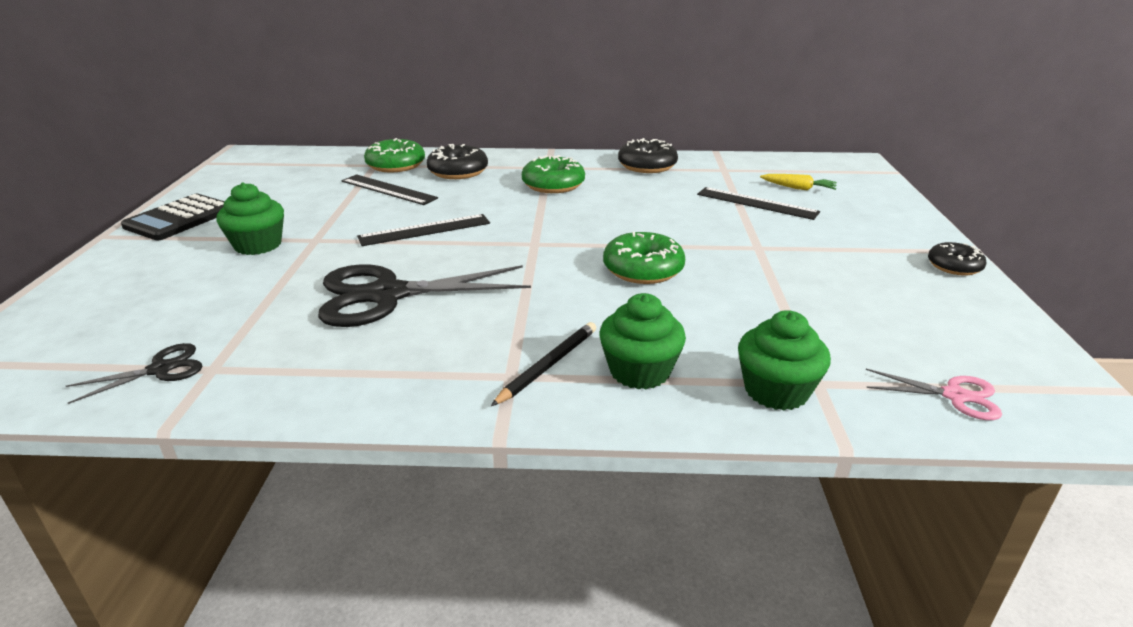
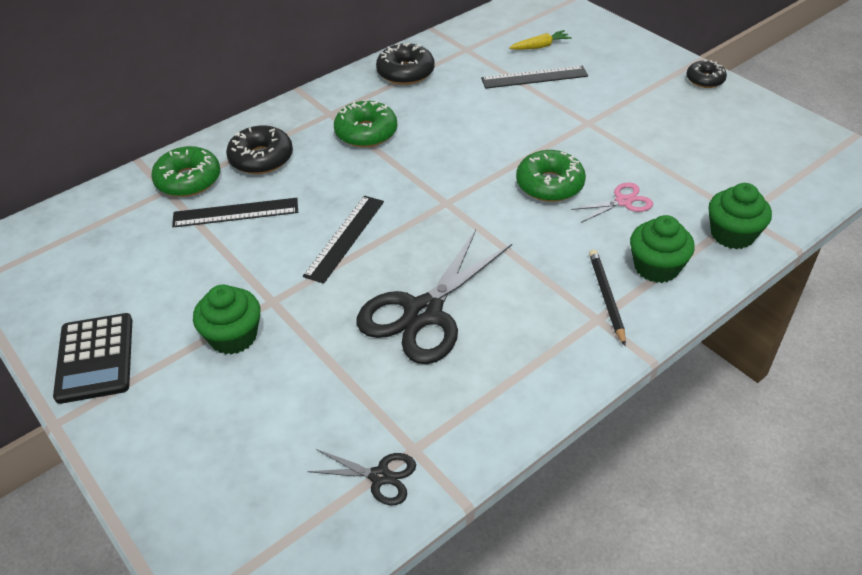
camera: 40 degrees left, 15 degrees up
black scissors [66,343,202,404] -> black scissors turned 90 degrees clockwise [307,449,416,506]
pink scissors [866,369,1002,420] -> pink scissors moved to [571,182,653,223]

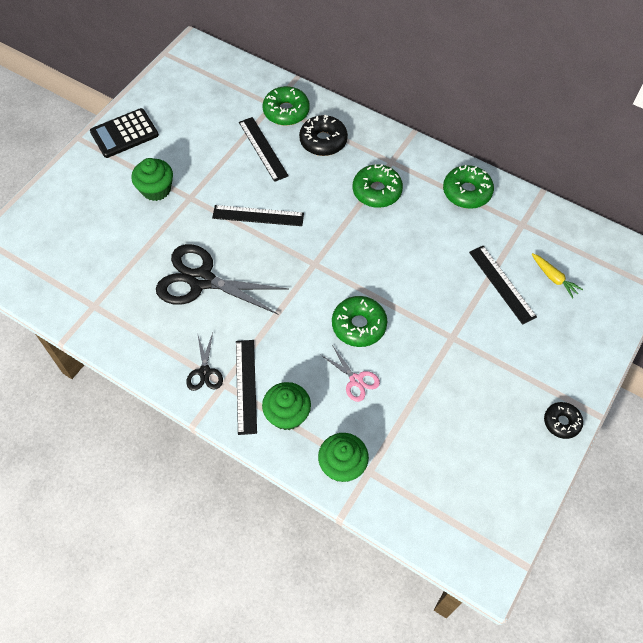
camera: 70 degrees right, 15 degrees up
black scissors [307,449,416,506] -> black scissors moved to [186,333,223,391]
black donut [376,42,435,85] -> green donut [443,165,494,209]
black pencil [589,249,626,346] -> black ruler [236,340,257,435]

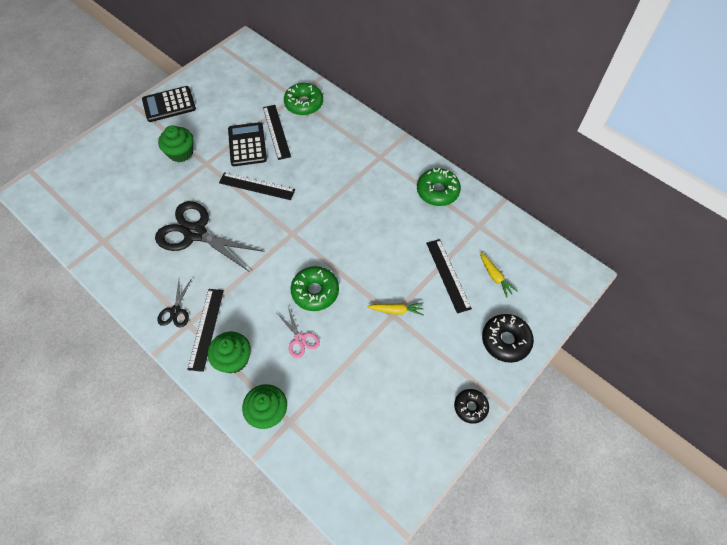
camera: 10 degrees right, 0 degrees up
black donut [299,115,348,156] -> black donut moved to [482,314,534,363]
green donut [353,164,403,208] -> none
none -> black calculator [228,122,267,166]
none -> yellow carrot [367,302,423,315]

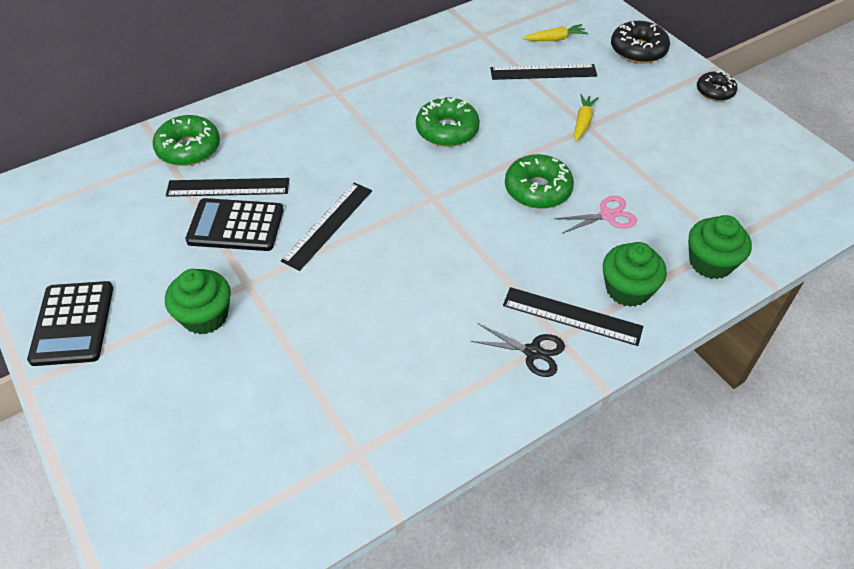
camera: 75 degrees left, 10 degrees down
black scissors [155,201,265,272] -> none
green donut [417,168,461,206] -> green donut moved to [416,96,480,147]

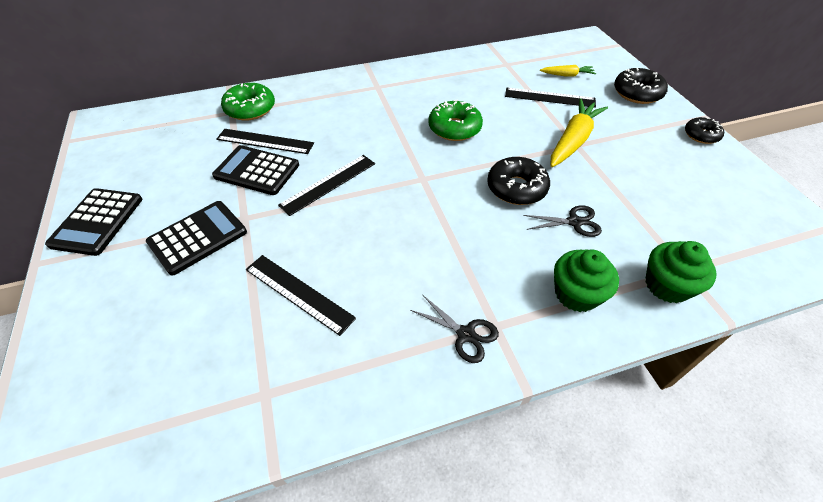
camera: 15 degrees right, 0 degrees up
green cupcake [165,269,231,335] -> black calculator [146,201,247,276]
black ruler [503,287,643,346] -> black ruler moved to [246,255,356,336]
green donut [505,154,574,209] -> black donut [487,157,550,205]
pink scissors [554,196,637,234] -> black scissors [523,205,602,237]
yellow carrot [574,94,599,142] -> yellow carrot [550,98,608,167], size x1.86

